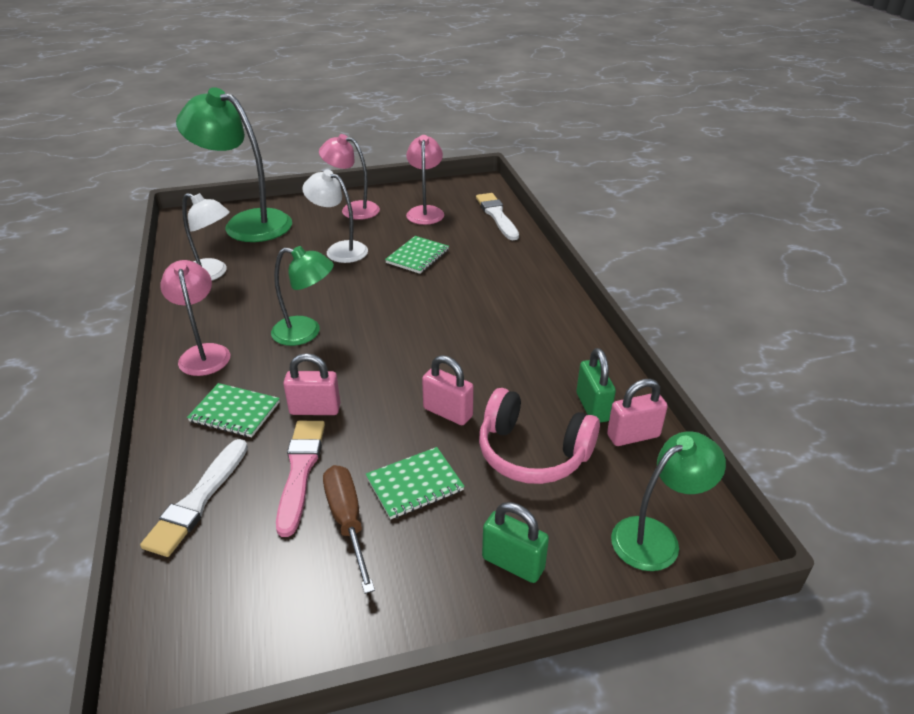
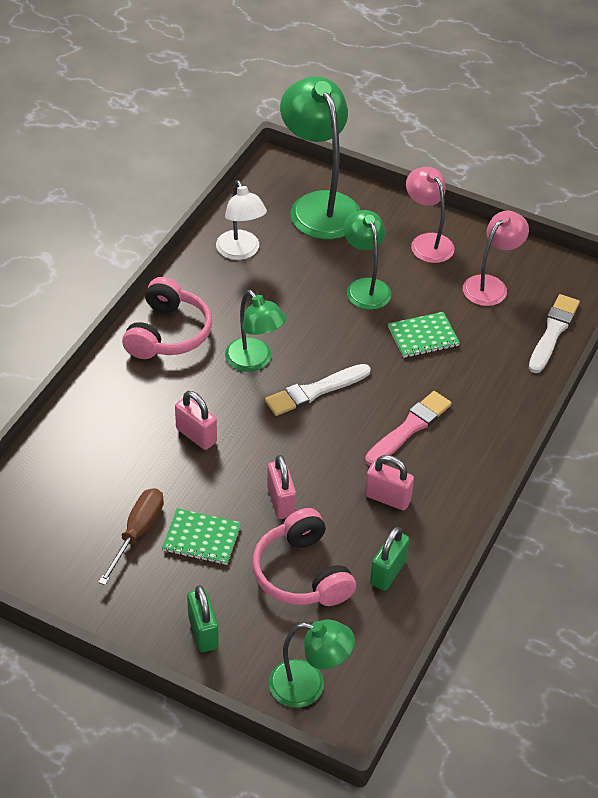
camera: 40 degrees right, 10 degrees up
white brush [140,439,248,557] -> white brush moved to [265,364,371,416]
pink lamp [160,260,230,376] -> pink headphones [122,277,212,359]
green notebook [187,383,280,437] -> none
pink brush [276,421,325,537] -> pink brush moved to [365,391,452,466]
white lamp [302,170,368,263] -> green lamp [343,210,391,310]
pink padlock [607,379,668,446] -> pink padlock moved to [365,455,414,510]

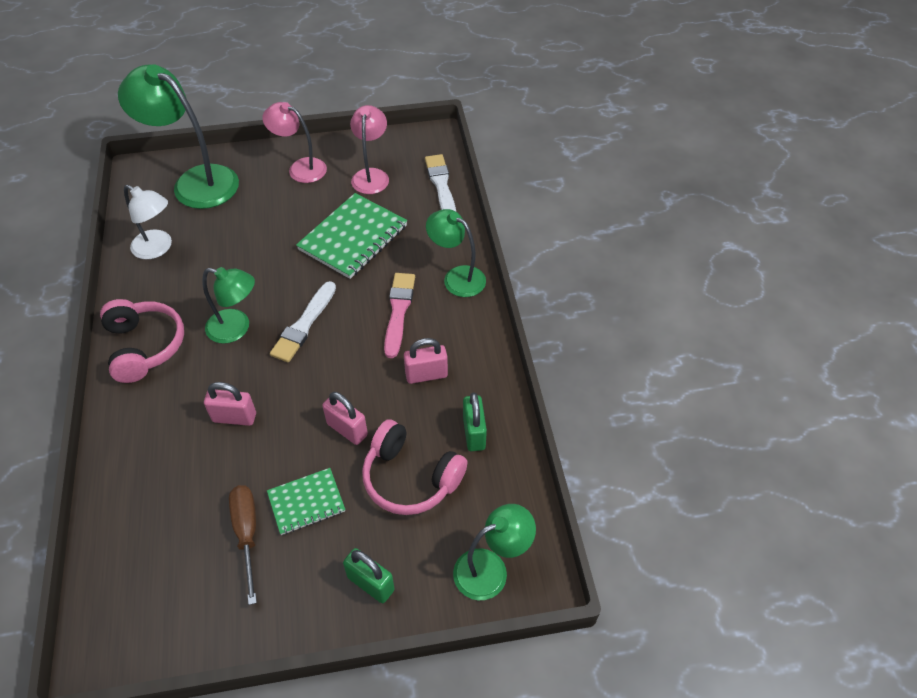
camera: 35 degrees left, 5 degrees up
green lamp [343,210,391,310] -> green lamp moved to [426,209,486,297]
green notebook [388,312,460,358] -> green notebook [296,193,407,279], size x1.72

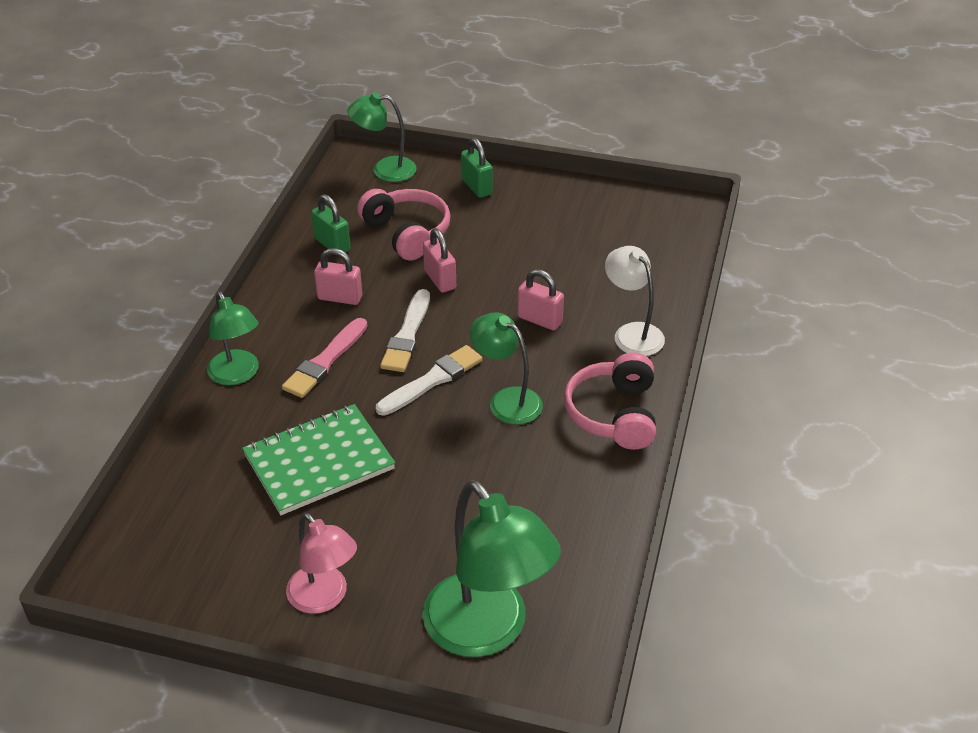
camera: 155 degrees left, 10 degrees down
white lamp [124,185,172,259] -> white lamp moved to [605,246,665,356]
brown screwdriver [229,485,257,605] -> none
green notebook [267,468,345,535] -> none
pink lamp [350,105,389,194] -> none
white brush [425,154,456,211] -> white brush moved to [380,289,430,372]
green padlock [463,392,487,451] -> green padlock turned 60 degrees counterclockwise [311,194,350,253]

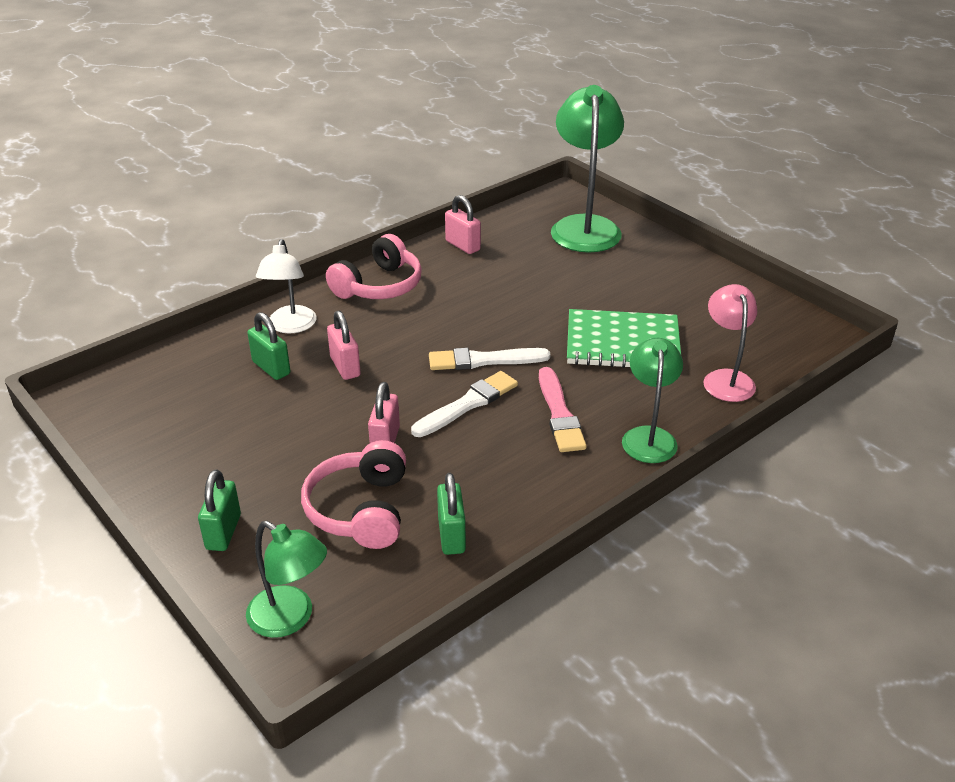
camera: 145 degrees left, 5 degrees down
pink brush [282,318,367,398] -> pink brush turned 105 degrees clockwise [539,367,587,452]
pink lamp [286,513,357,614] -> pink lamp moved to [703,284,757,402]
pink padlock [314,248,362,305] -> pink padlock moved to [445,195,481,254]
green lamp [470,312,543,425] -> none
none -> green padlock [247,312,291,380]

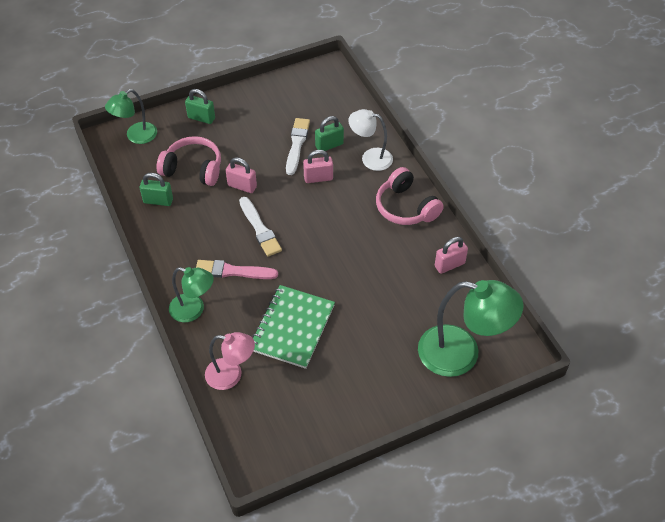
camera: 105 degrees right, 15 degrees up
white brush [429,348,551,370] -> white brush moved to [286,118,310,175]

